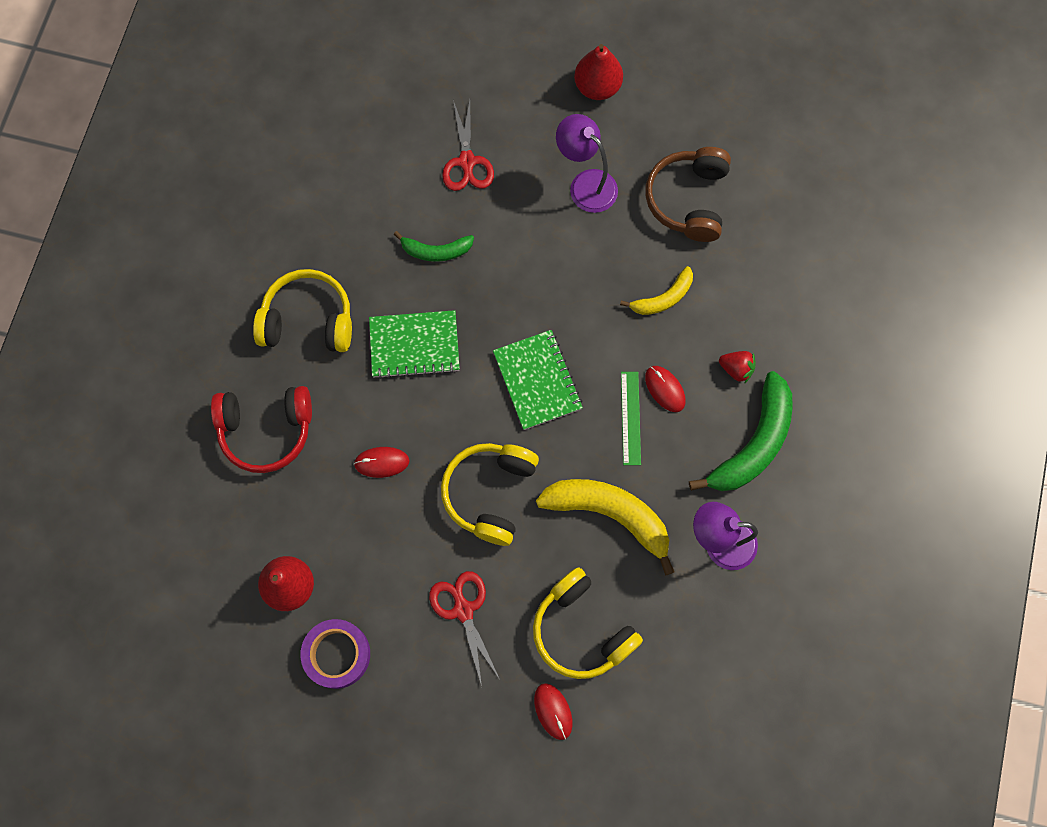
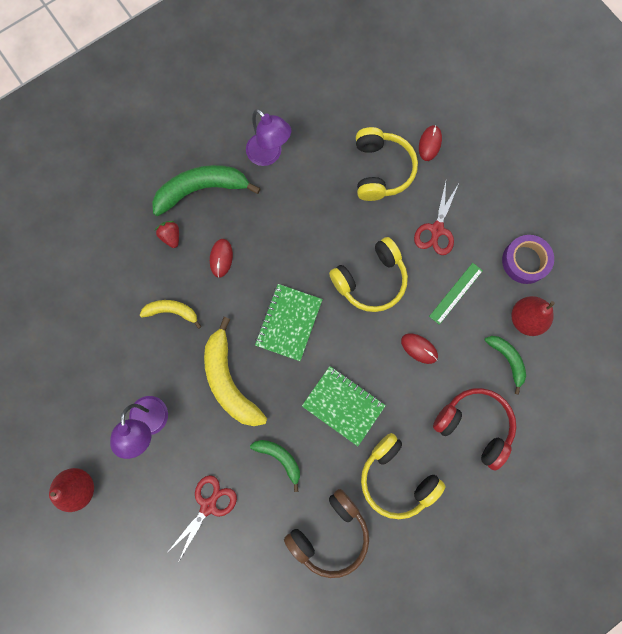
camera: 140 degrees left, 5 degrees up
yellow banana [536,479,674,575] -> yellow banana moved to [204,317,267,426]
green ruler [621,372,641,465] -> green ruler moved to [429,263,483,325]
brown headphones [646,147,731,242] -> brown headphones moved to [284,489,369,578]
none -> green banana [484,336,526,395]

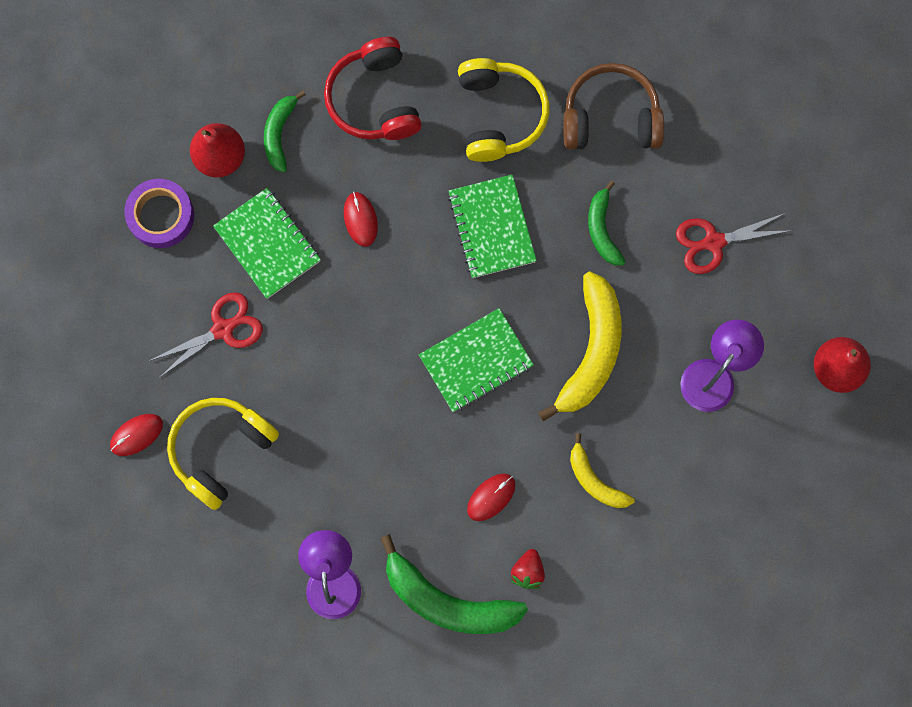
camera: 140 degrees left, 0 degrees up
yellow headphones [329,237,408,312] -> none
green ruler [429,263,483,325] -> green notebook [213,188,321,299]

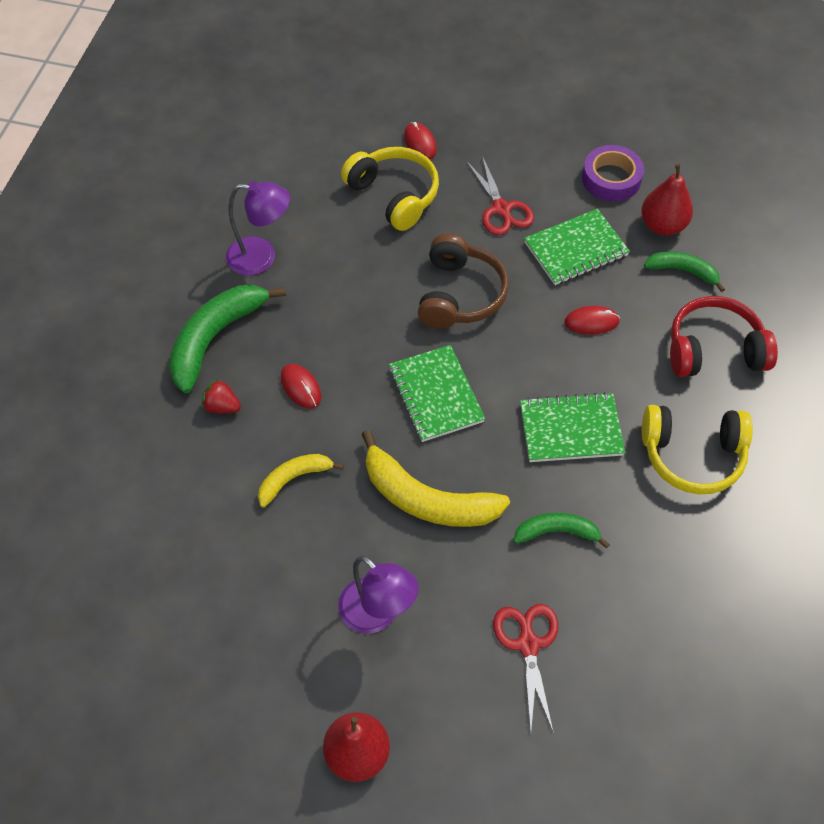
camera: 100 degrees right, 20 degrees down
brown headphones [563,63,664,149] -> brown headphones moved to [418,233,509,329]

